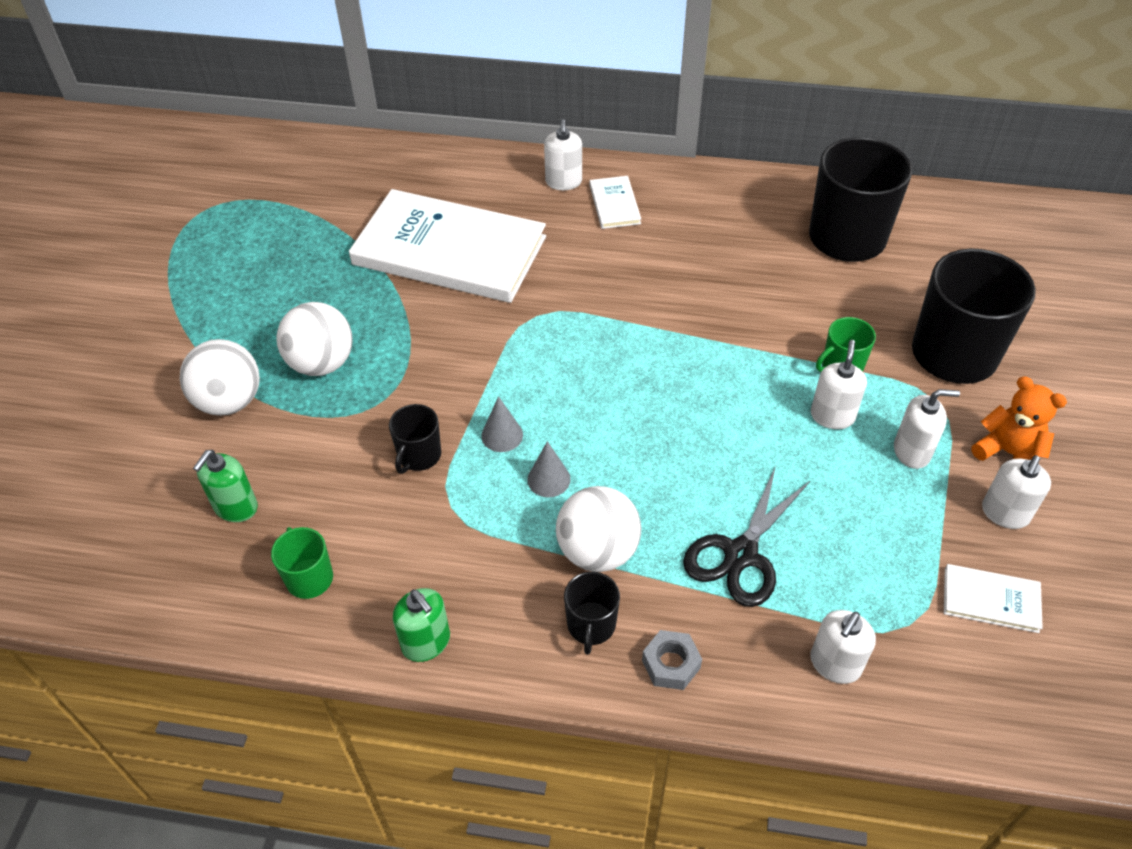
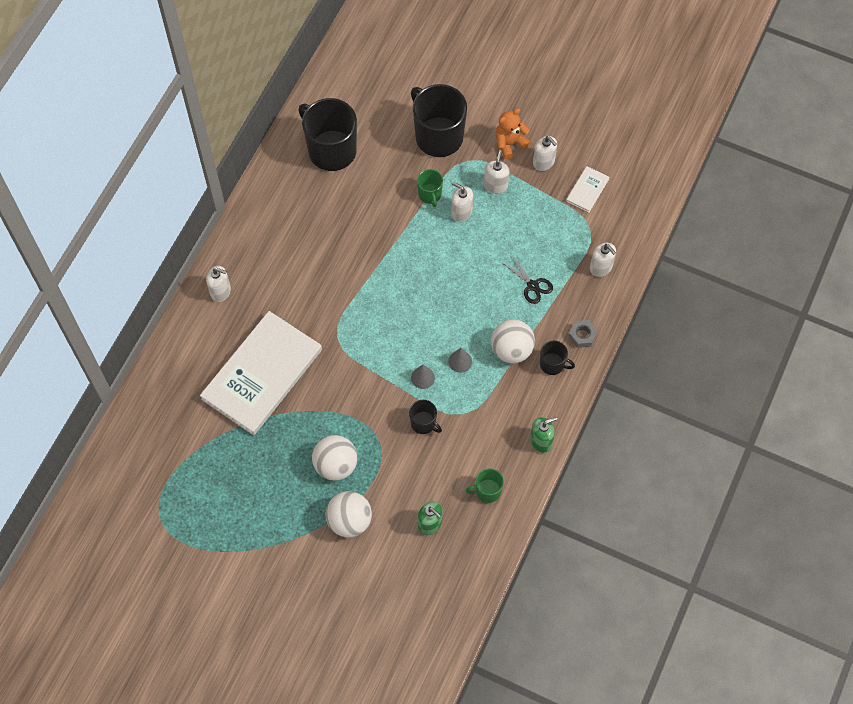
camera: 75 degrees left, 15 degrees up
white book [589,176,641,229] -> none
black scissors [683,466,811,607] -> black scissors [502,255,553,304], size x0.65

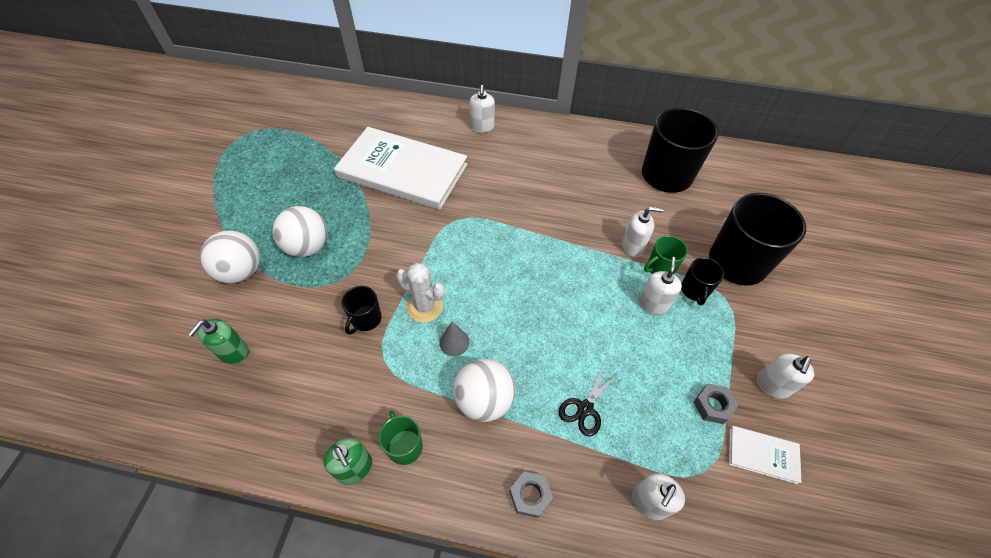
camera: 75 degrees right, 10 degrees down
grey cone [411,364,435,389] -> white cactus [396,263,445,323]
green mug [466,468,504,503] -> green mug moved to [379,410,423,465]
white soap dispenser [484,150,509,194] -> white soap dispenser moved to [622,207,663,257]
orange teddy bear [496,108,531,159] -> none
black mug [540,341,575,375] -> black mug moved to [681,257,724,305]
none -> grey nut [694,384,738,424]

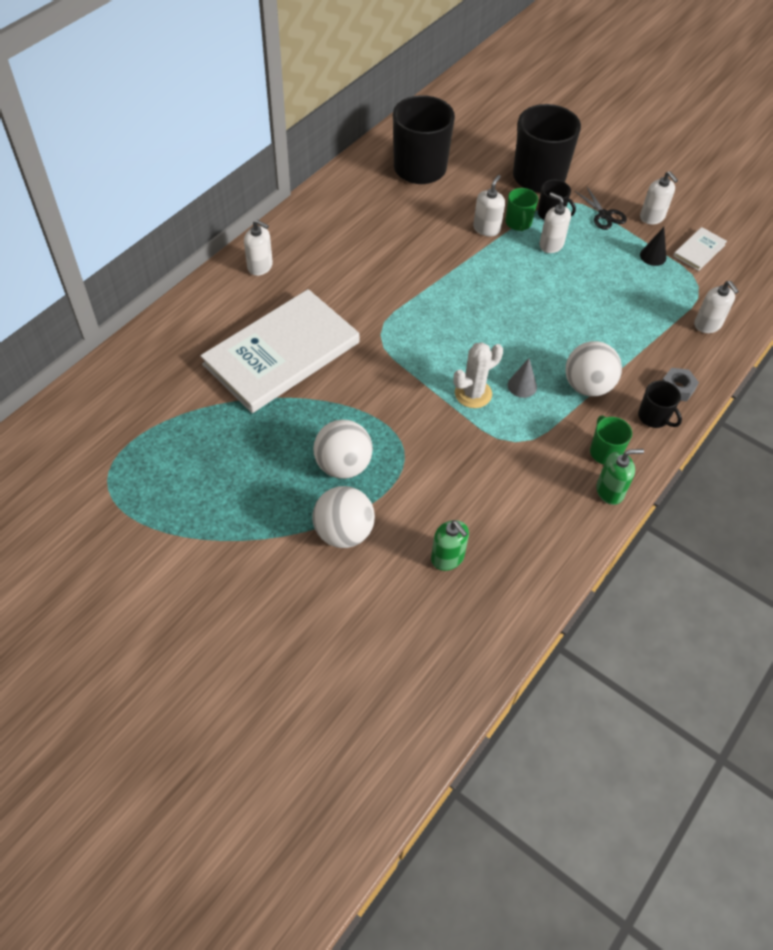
camera: 65 degrees left, 0 degrees up
black mug [342,286,382,335] -> black mug moved to [638,380,682,428]
green mug [379,410,423,465] -> green mug turned 75 degrees clockwise [590,416,632,465]
black scissors [559,364,619,437] -> black scissors moved to [575,187,627,230]
grey nut [694,384,738,424] -> black cone [640,227,666,266]

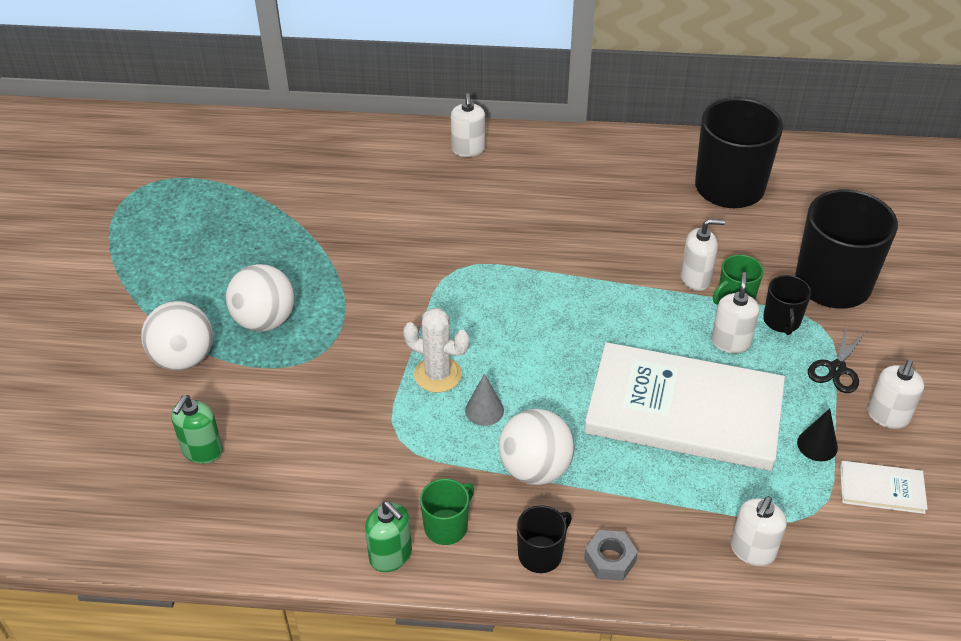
camera: 60 degrees right, 10 degrees down
white book [200,289,359,413] -> white book moved to [584,342,785,471]
black mug [638,380,682,428] -> black mug turned 150 degrees counterclockwise [517,505,572,573]

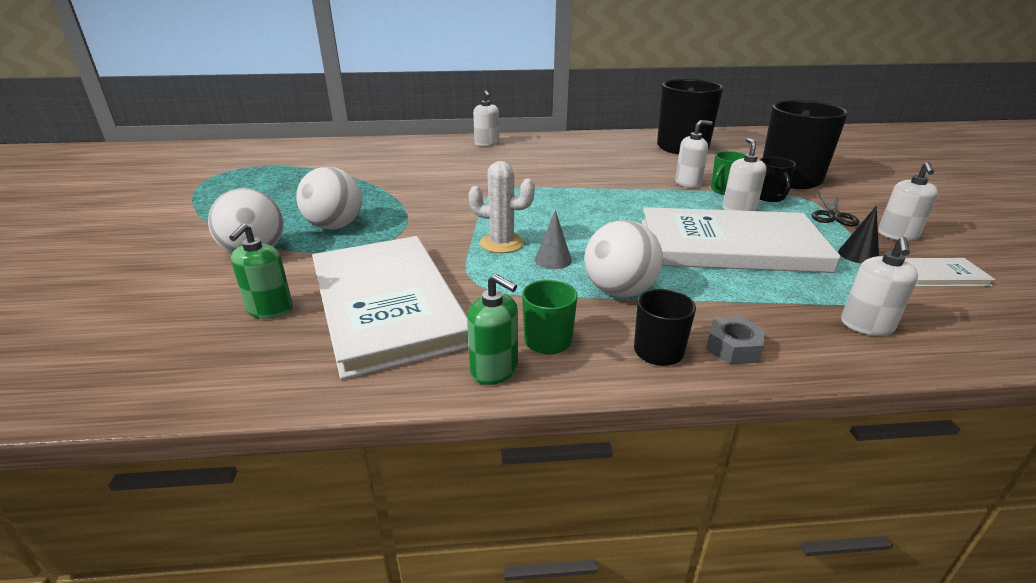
camera: 10 degrees left, 15 degrees down
none -> white book [312,236,469,380]

